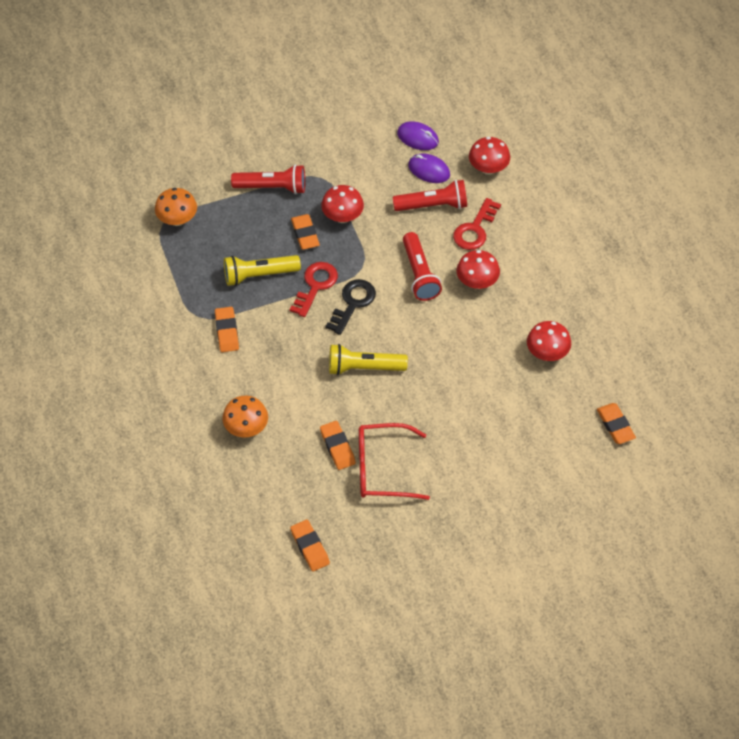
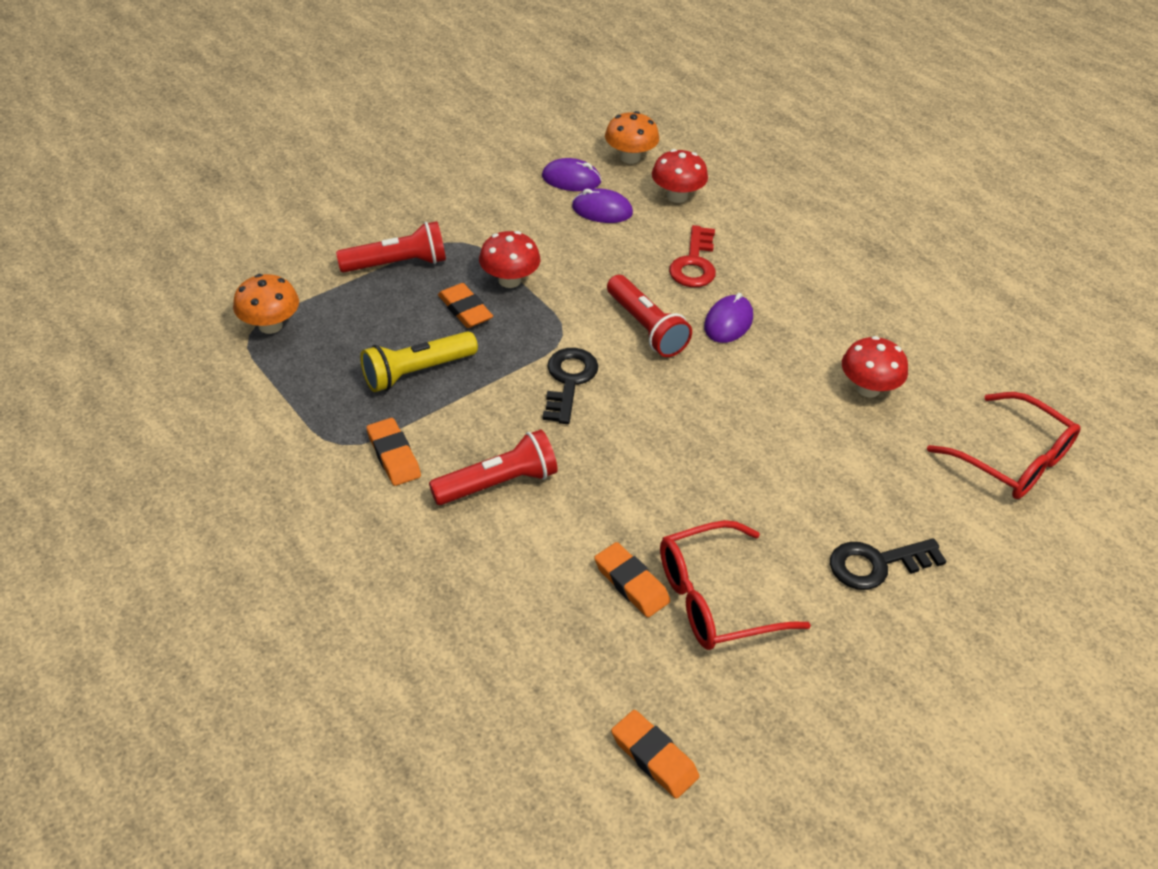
camera: 20 degrees left, 10 degrees down
orange mushroom [222,396,268,438] -> orange mushroom moved to [605,111,659,164]
red key [289,262,338,317] -> none
yellow flashlight [329,344,408,375] -> none
red flashlight [393,180,467,211] -> red flashlight moved to [429,430,558,505]
red mushroom [457,250,500,289] -> purple mouse [704,293,753,343]
orange eraser [597,403,636,444] -> red glasses [927,392,1081,499]
none -> black key [830,538,947,590]

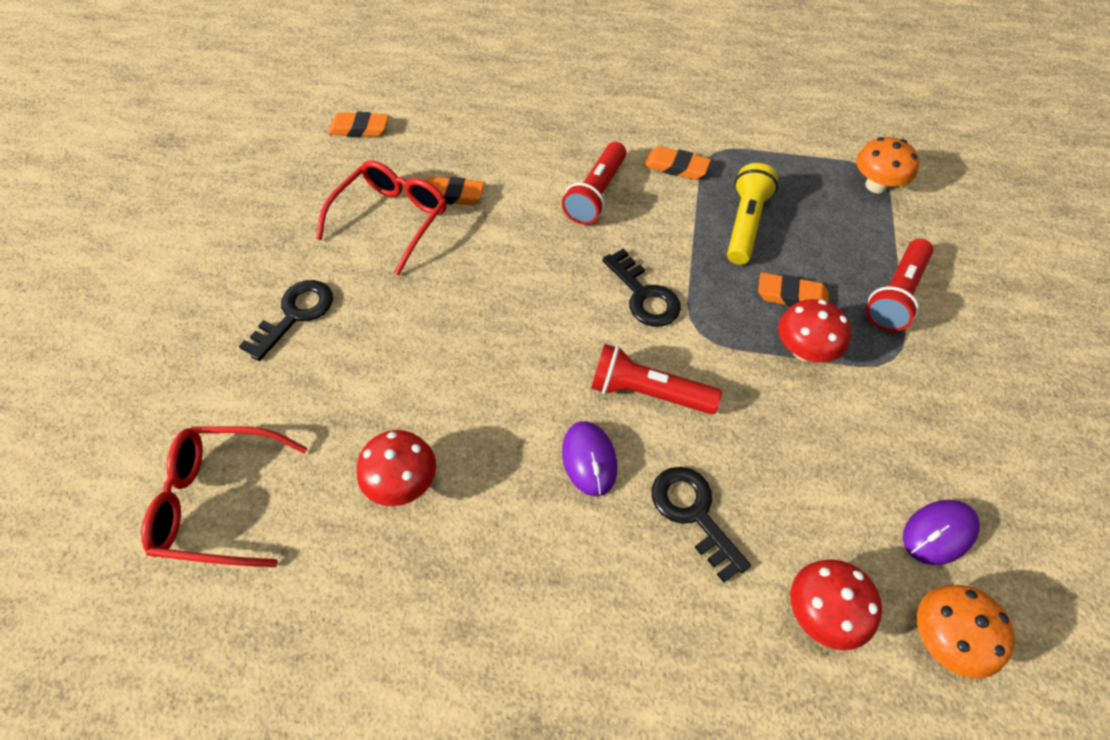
camera: 140 degrees right, 10 degrees up
purple mouse [572,189,633,223] -> none
red key [669,225,716,287] -> black key [652,467,751,582]

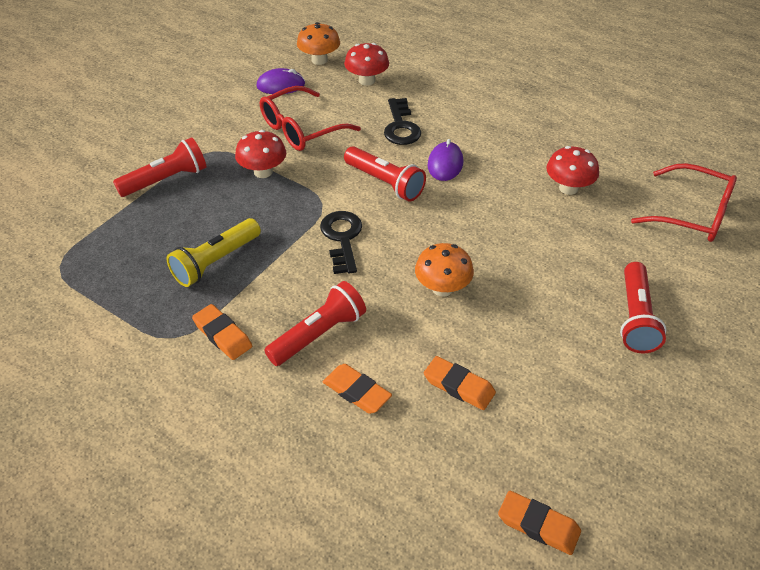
camera: 155 degrees left, 10 degrees down
black key [239,280,333,361] -> red flashlight [620,262,666,353]
red glasses [316,160,447,275] -> red glasses moved to [260,86,361,151]
orange eraser [758,272,829,307] -> orange eraser moved to [323,364,392,414]
orange mushroom [856,137,919,194] -> orange mushroom moved to [415,243,474,297]

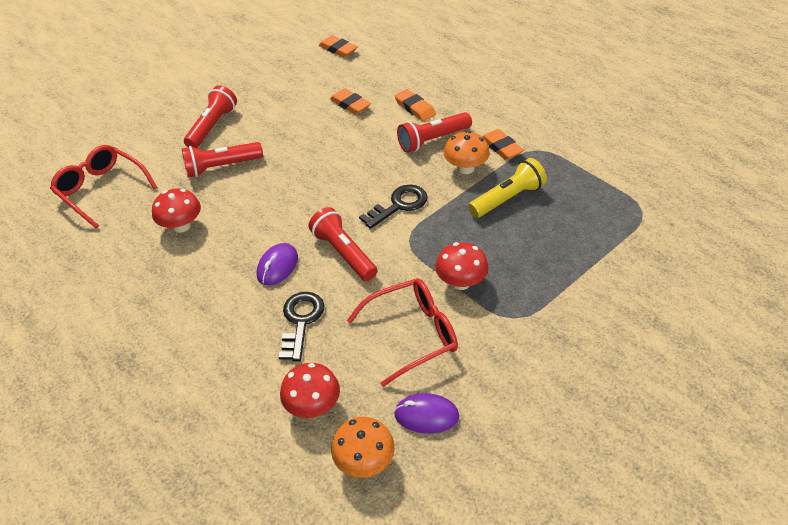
camera: 165 degrees left, 0 degrees up
red flashlight [113,137,206,197] -> red flashlight moved to [182,142,263,178]
black key [320,211,362,274] -> black key turned 135 degrees counterclockwise [359,185,428,229]
orange mushroom [415,243,474,297] -> orange mushroom moved to [444,131,490,174]

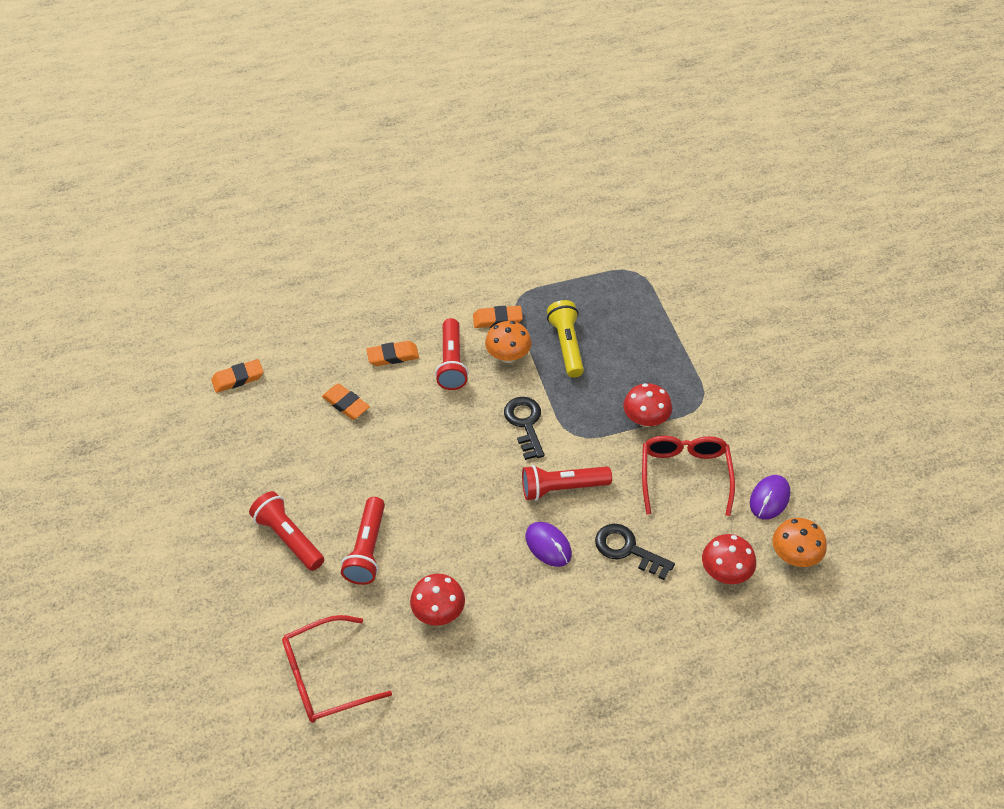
camera: 65 degrees left, 5 degrees up
orange eraser [330,88,371,114] -> orange eraser turned 60 degrees clockwise [322,384,370,420]

